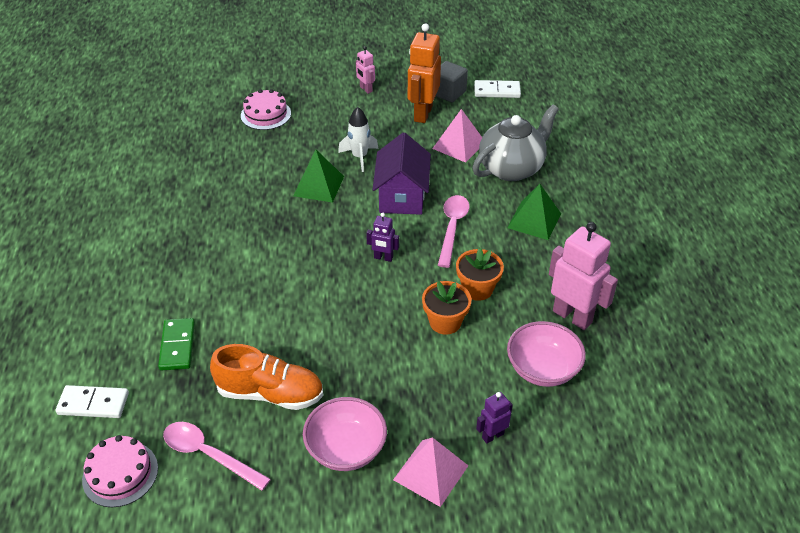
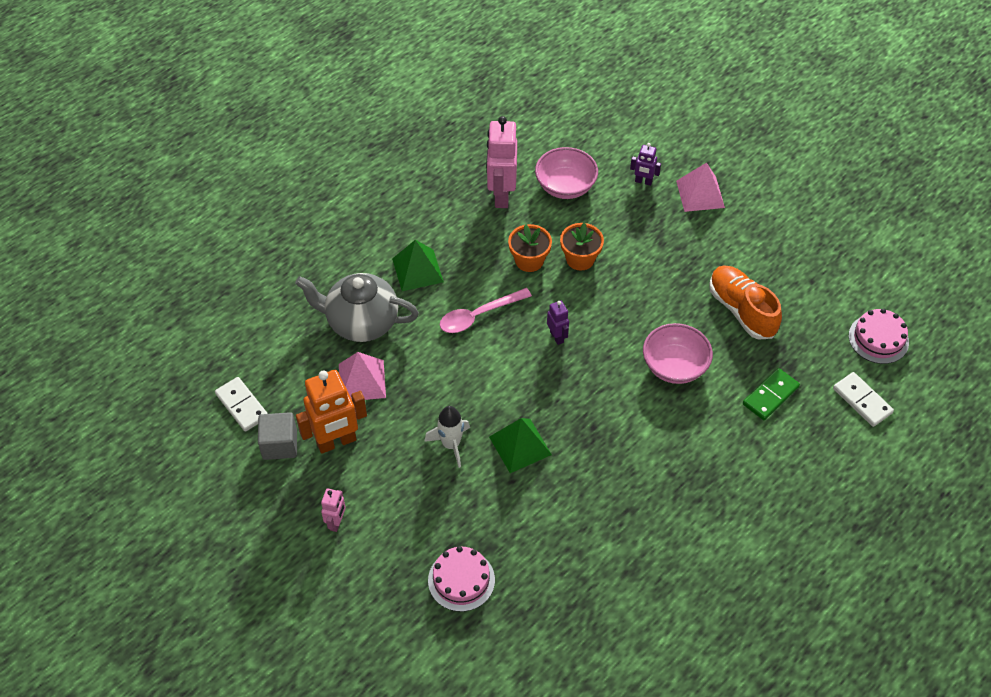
camera: 130 degrees left, 10 degrees up
pink spoon [163,422,271,491] -> none
pink bowl [303,397,387,471] -> pink bowl moved to [643,323,713,384]
purple house [373,133,431,215] -> none

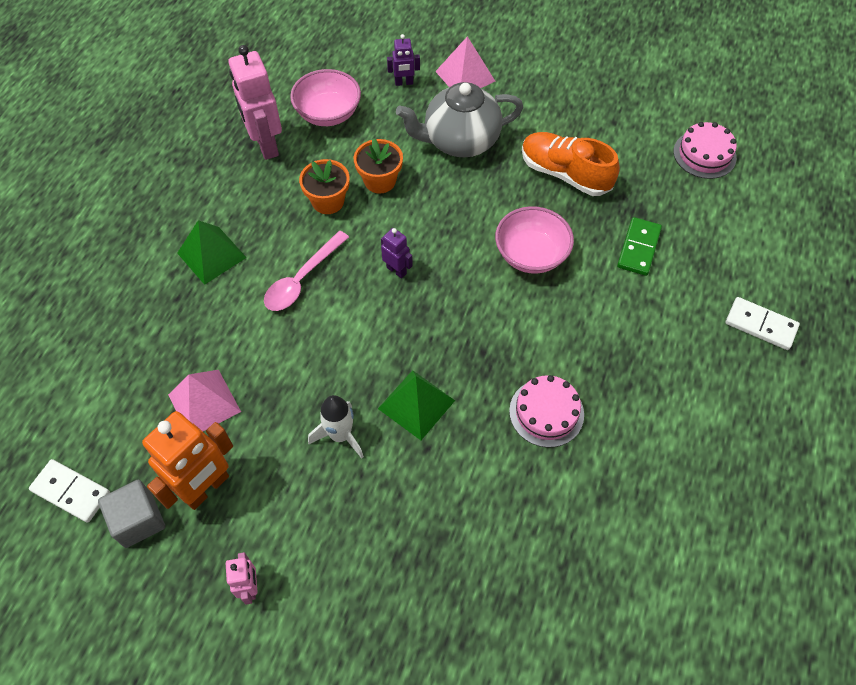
camera: 25 degrees left, 5 degrees up
grey teapot [295,273,419,342] -> grey teapot moved to [396,82,523,157]
pink cake [428,546,495,612] -> pink cake moved to [509,375,584,447]
white domino [833,372,894,427] -> white domino moved to [725,297,800,350]

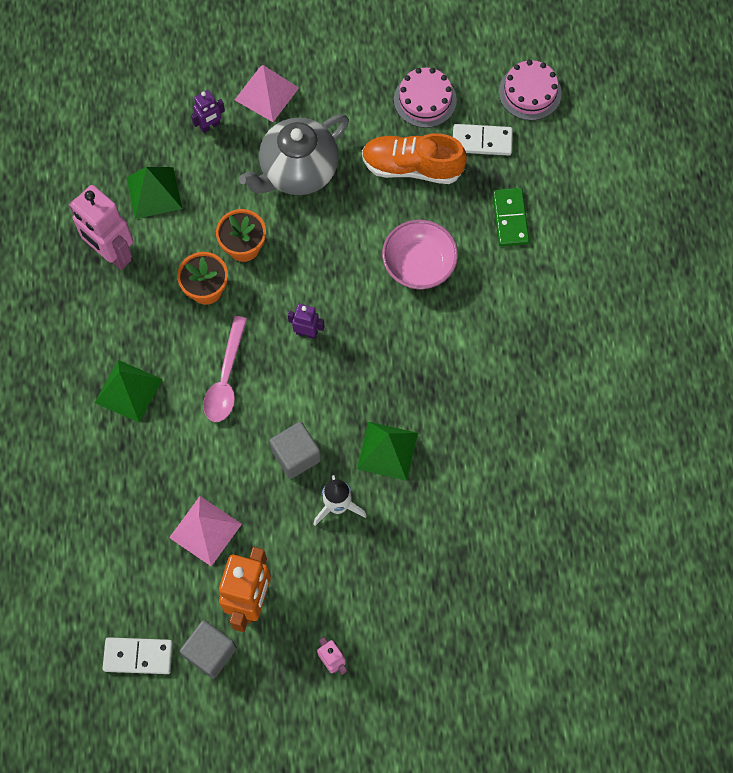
camera: 25 degrees left, 10 degrees up
pink bowl [290,69,361,126] -> green pyramid [126,167,182,219]
pink cake [509,375,584,447] -> pink cake moved to [394,68,457,128]
white domino [725,297,800,350] -> white domino moved to [453,124,513,155]
none -> grey cube [269,421,321,479]

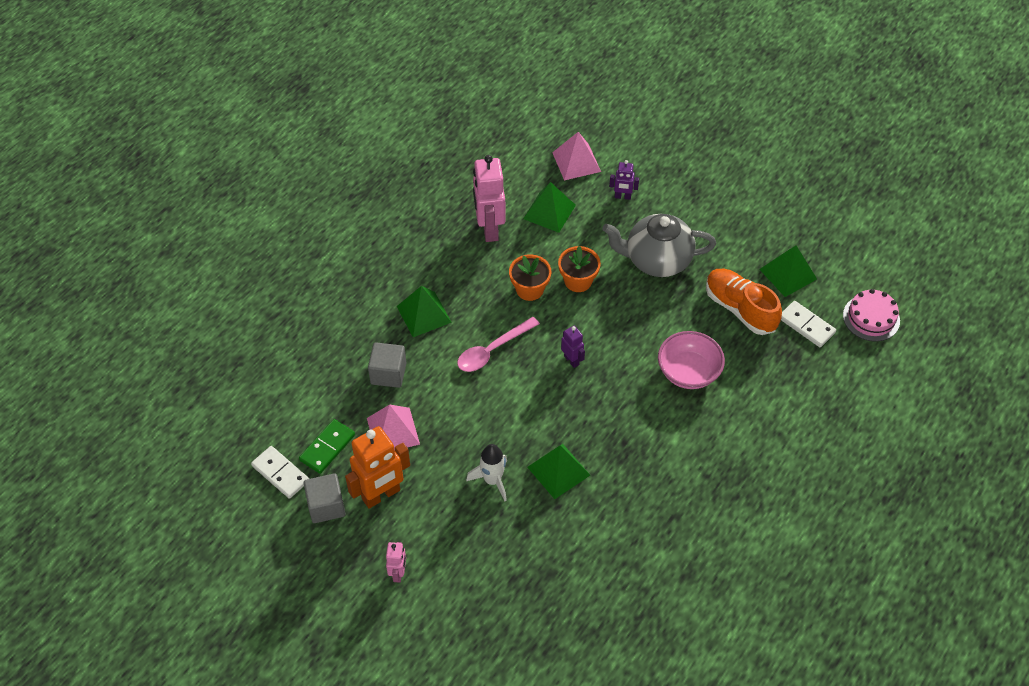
camera: 40 degrees right, 15 degrees down
pink pyramid [235,65,299,122] -> pink pyramid moved to [552,132,601,180]
grey cube [269,421,321,479] -> grey cube moved to [368,342,406,388]
pink cake [394,68,457,128] -> green pyramid [759,245,817,297]
green domino [492,188,529,246] -> green domino moved to [299,419,355,474]

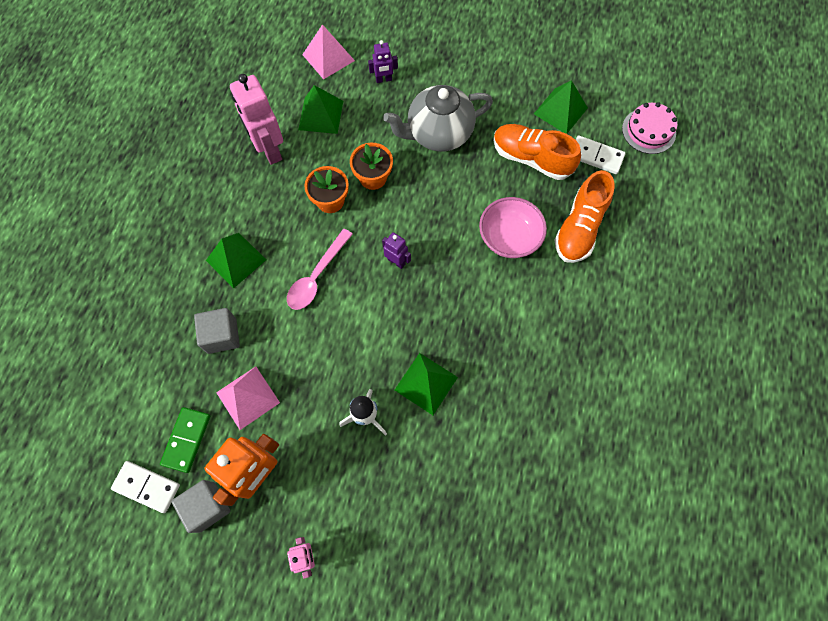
camera: 20 degrees left, 15 degrees up
none -> orange shoe [555,170,614,263]

